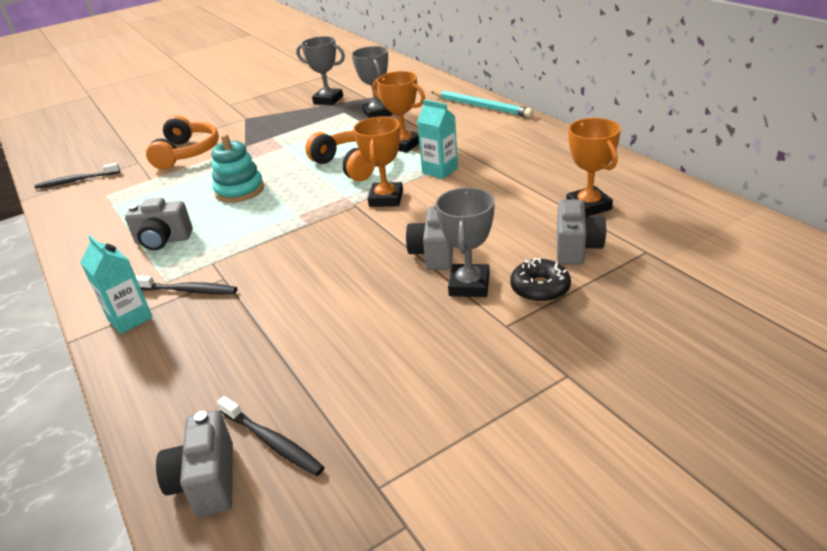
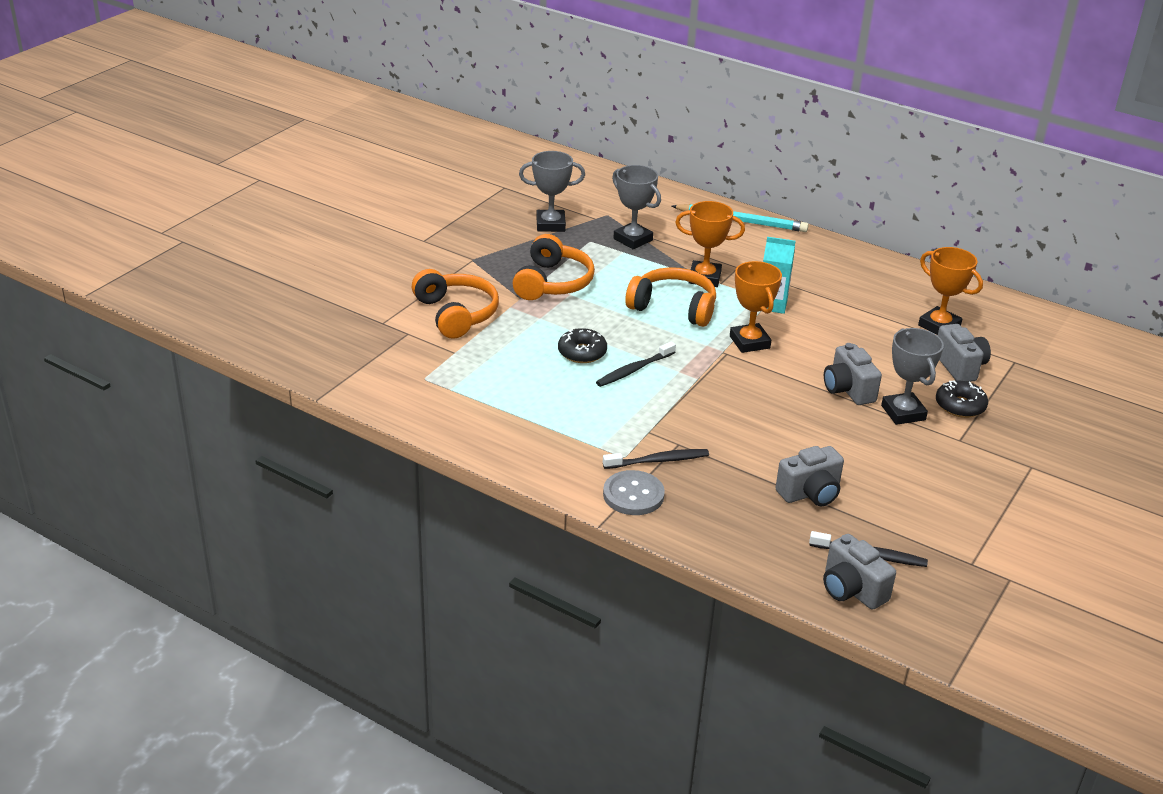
camera: 30 degrees left, 0 degrees up
black toothbrush [34,163,120,189] -> black toothbrush moved to [596,341,676,387]
turquoise carton [80,235,153,334] -> grey button [603,470,665,515]
grey camera [125,198,193,250] -> grey camera moved to [775,446,844,506]
turquoise stacking toy [211,134,264,203] -> black donut [558,328,607,363]
none -> orange headphones [513,234,595,300]

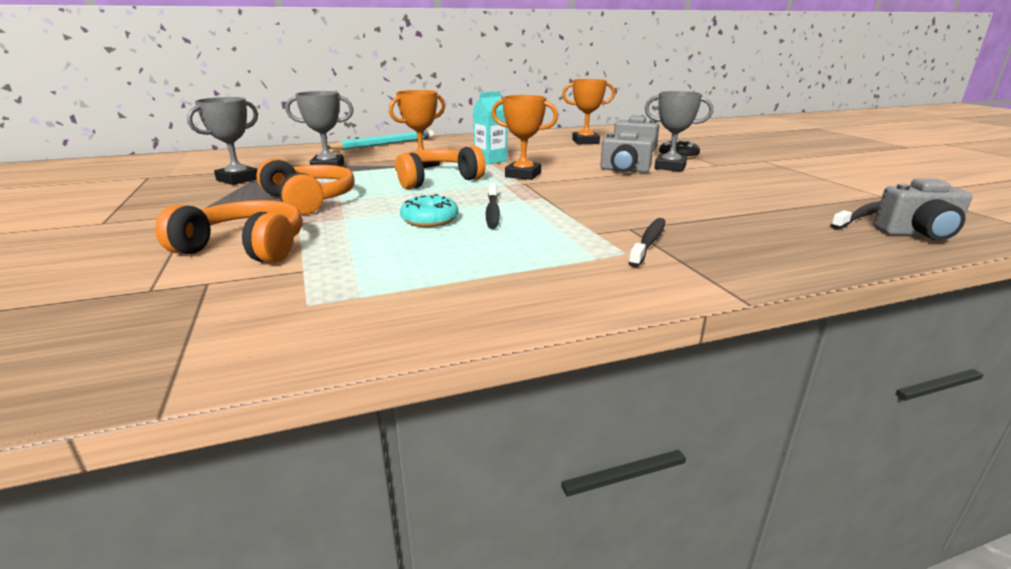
camera: 50 degrees left, 10 degrees down
black donut [558,328,607,363] -> turquoise donut [400,194,458,227]
grey button [603,470,665,515] -> none
grey camera [775,446,844,506] -> none

